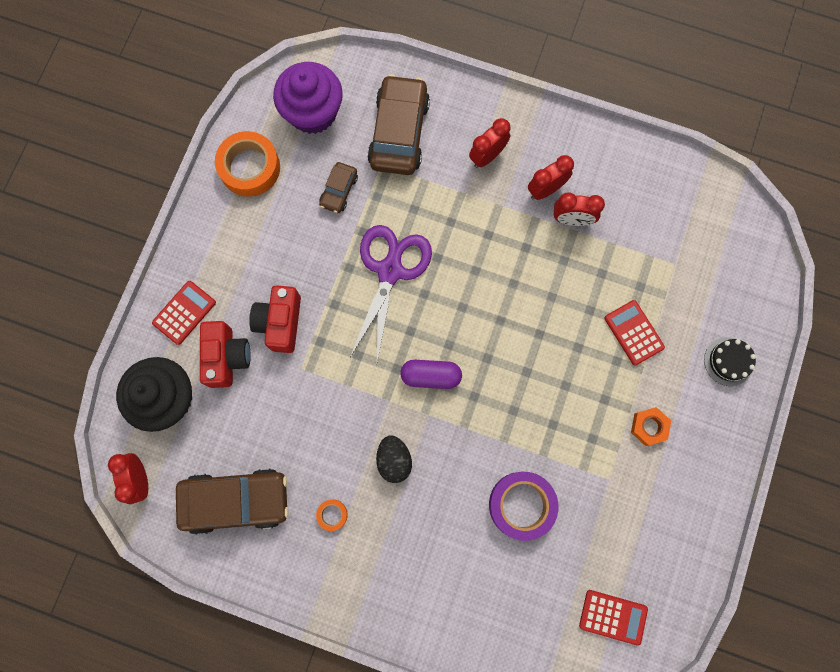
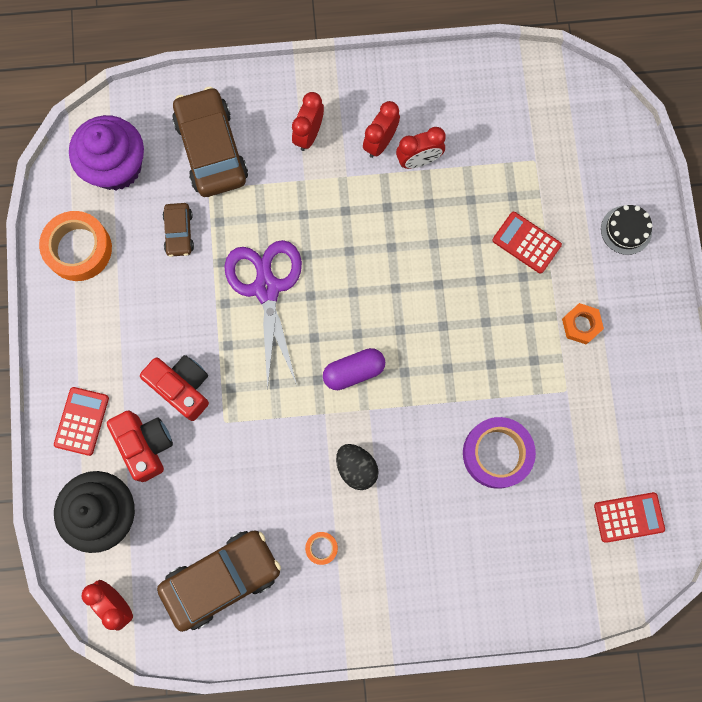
camera: 25 degrees left, 0 degrees up
red camera [249,285,301,353] -> red camera turned 150 degrees clockwise [140,355,209,421]

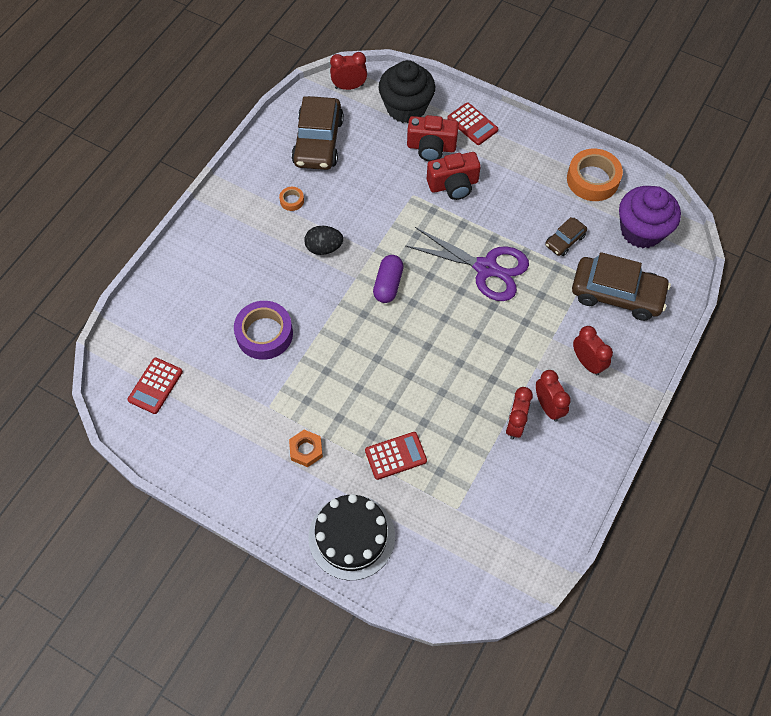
camera: 125 degrees right, 15 degrees down
brown car [163,203,194,257] -> brown car turned 75 degrees counterclockwise [545,217,587,256]
black cake [601,205,653,255] -> black cake [309,494,395,580], size x1.78

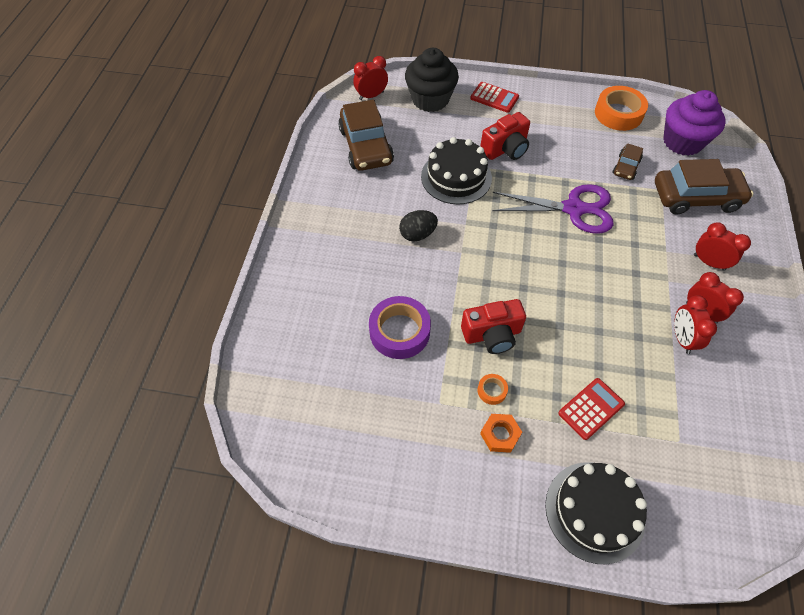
camera: 20 degrees left, 5 degrees down
red calculator [127,358,183,414] -> none
orange tape [279,187,304,211] -> orange tape moved to [478,374,508,405]
purple capsule [373,255,404,303] -> none
red camera [407,115,459,161] -> red camera moved to [461,299,526,354]
none -> black cake [421,137,492,204]

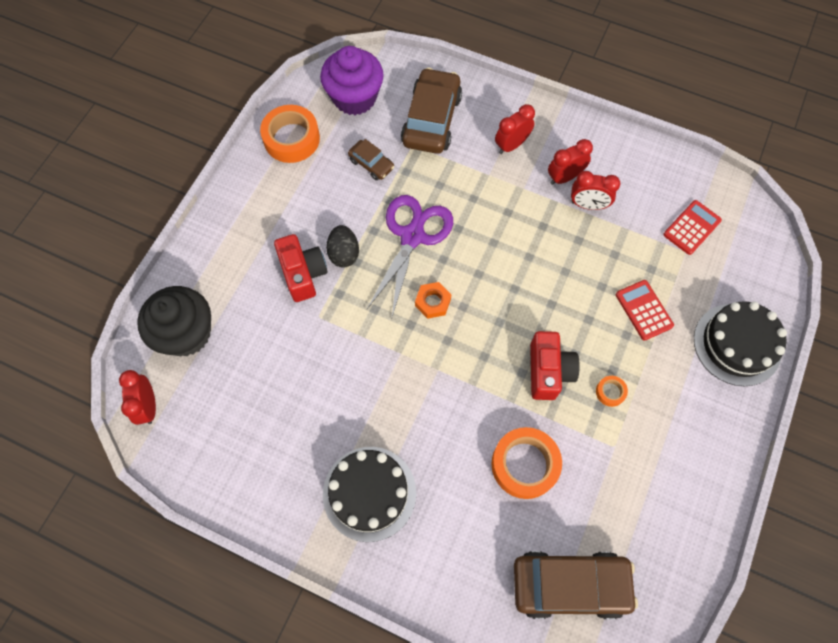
camera: 75 degrees left, 10 degrees up
brown car [338,100,394,171] -> brown car moved to [514,551,638,619]
purple tape [369,296,431,359] -> orange tape [491,427,562,499]
black egg [399,210,438,242] -> black egg moved to [326,225,359,268]
black cake [421,137,492,204] -> black cake moved to [323,447,416,542]
red calculator [470,82,519,113] -> red calculator moved to [663,200,722,255]
orange nut [480,414,522,453] -> orange nut moved to [415,282,451,319]

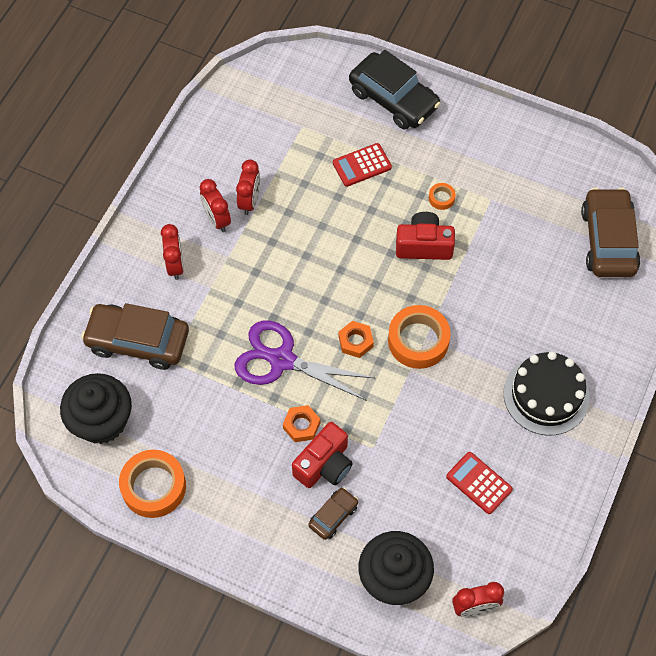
camera: 90 degrees left, 5 degrees down
red camera [274,234,327,302] -> red camera turned 150 degrees clockwise [292,422,353,488]
purple cupcake [320,46,384,115] -> black cupcake [60,373,132,444]
black egg [326,225,359,268] -> orange nut [283,405,320,442]
brown car [348,139,394,180] -> brown car moved to [308,488,358,540]
orange tape [491,427,562,499] -> orange tape moved to [388,305,451,369]
red clock [495,104,535,154] -> red clock turned 150 degrees counterclockwise [161,224,184,280]
red calculator [663,200,722,255] -> red calculator moved to [446,452,513,514]
black cake [694,301,787,386] -> black car [349,50,441,130]

